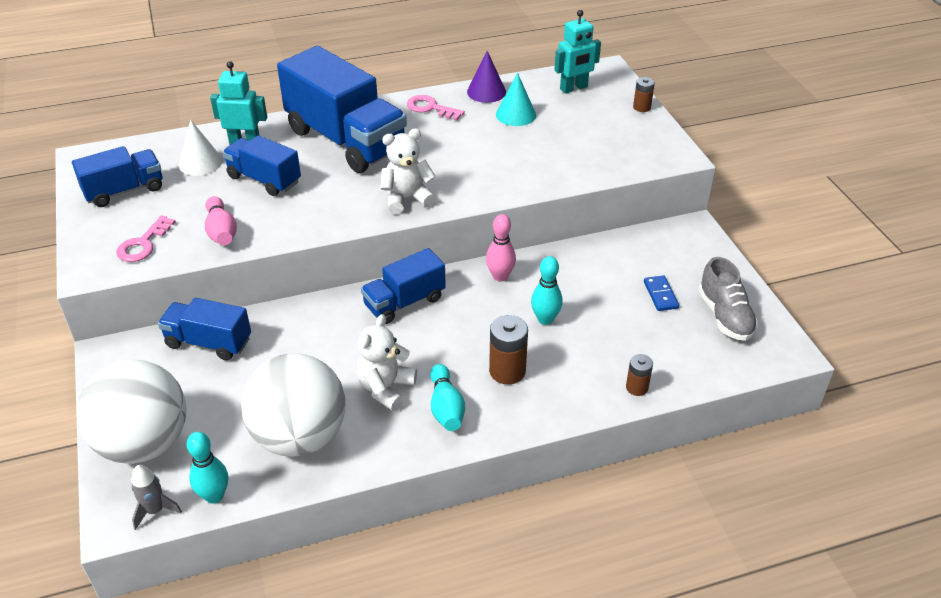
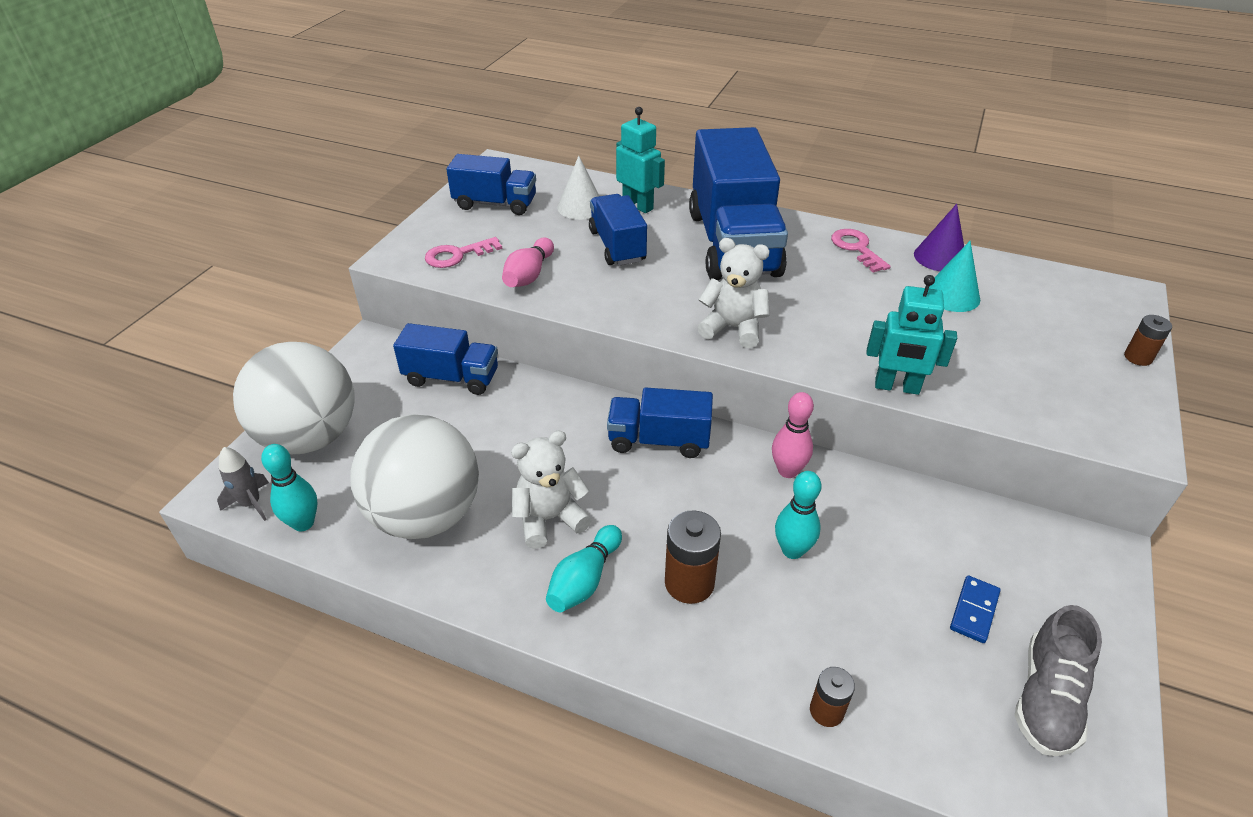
camera: 40 degrees right, 0 degrees up
blue truck [158,298,251,361] -> blue truck turned 135 degrees clockwise [393,323,498,395]
turquoise robot [554,10,601,93] -> turquoise robot moved to [867,275,957,395]

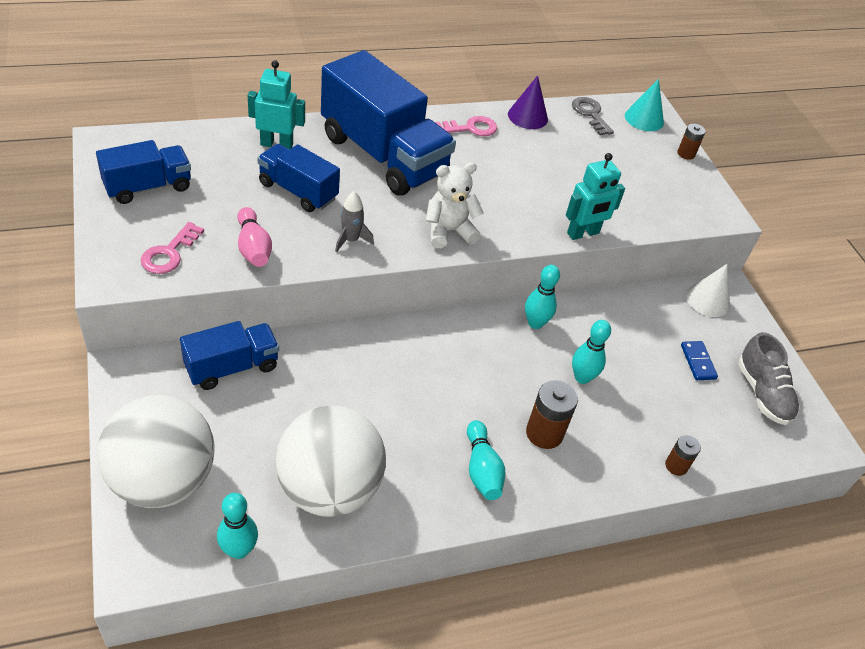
camera: 45 degrees left, 5 degrees up
grey rocket [217,447,269,521] -> grey rocket moved to [335,191,374,252]
white teddy bear [511,431,592,549] -> none
white cone [557,156,599,220] -> white cone moved to [686,264,730,317]
blue truck [607,387,713,458] -> none
pink bowling pin [772,392,814,478] -> turquoise bowling pin [525,265,560,329]
pink key [831,229,891,273] -> pink key turned 135 degrees clockwise [435,116,497,136]
turquoise cone [929,241,980,312] -> turquoise cone moved to [625,79,664,131]
none -> grey key [572,97,614,135]

